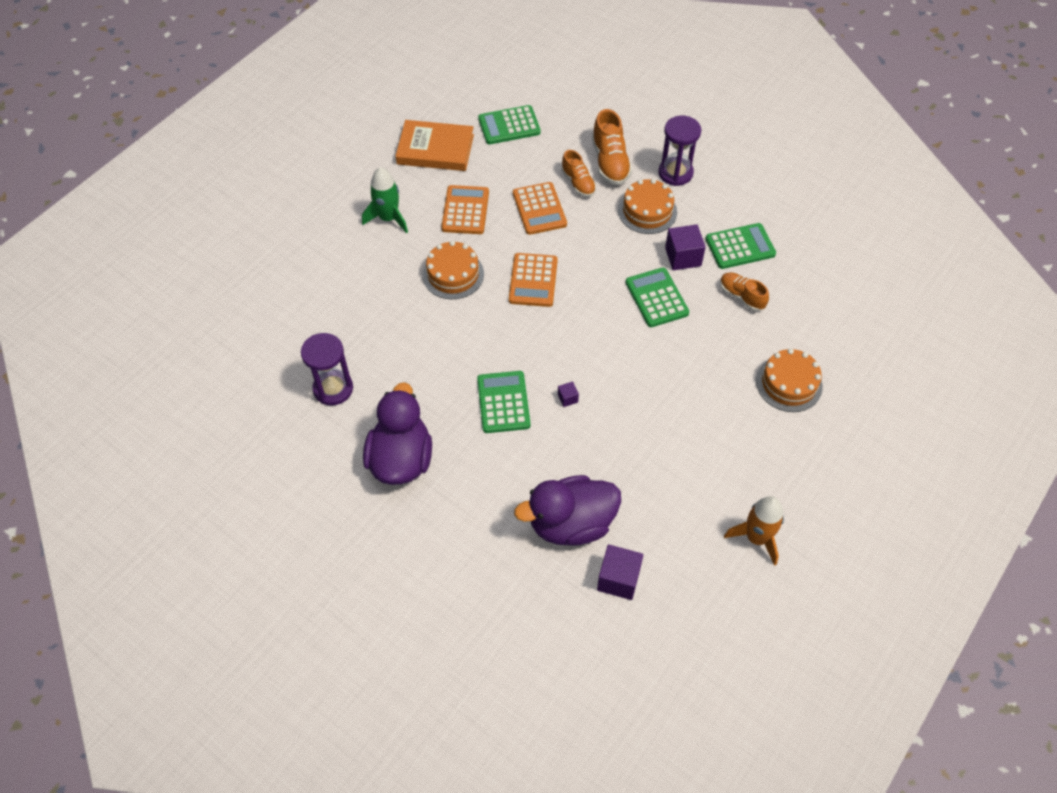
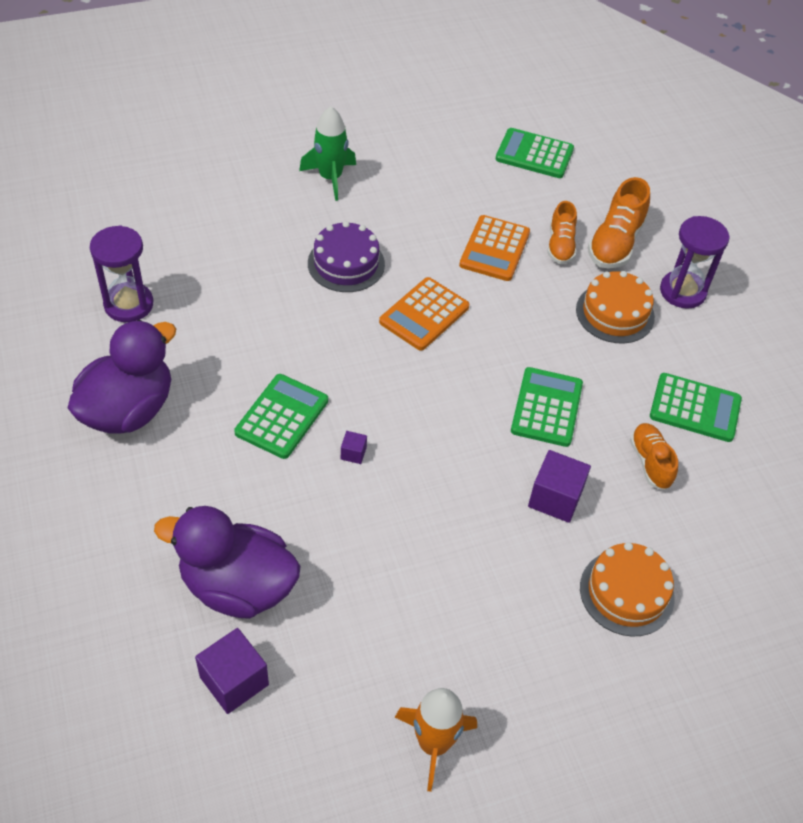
camera: 30 degrees right, 5 degrees down
orange book [396,120,474,171] -> none
orange cake [423,241,484,299] -> purple cake [308,221,385,292]
orange calculator [441,185,489,234] -> none
purple cube [665,224,706,270] -> purple cube moved to [528,450,591,523]

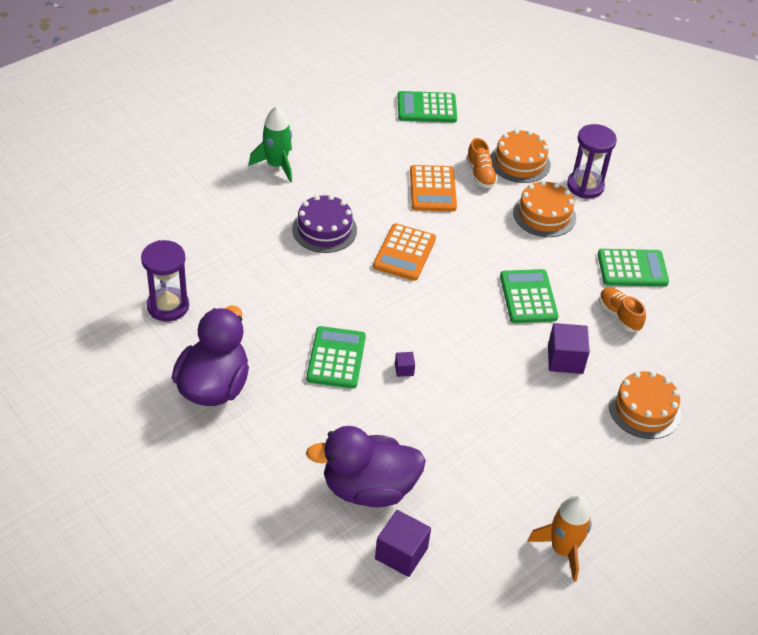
camera: 20 degrees left, 5 degrees down
orange shoe [588,177,650,269] -> orange cake [491,129,550,183]

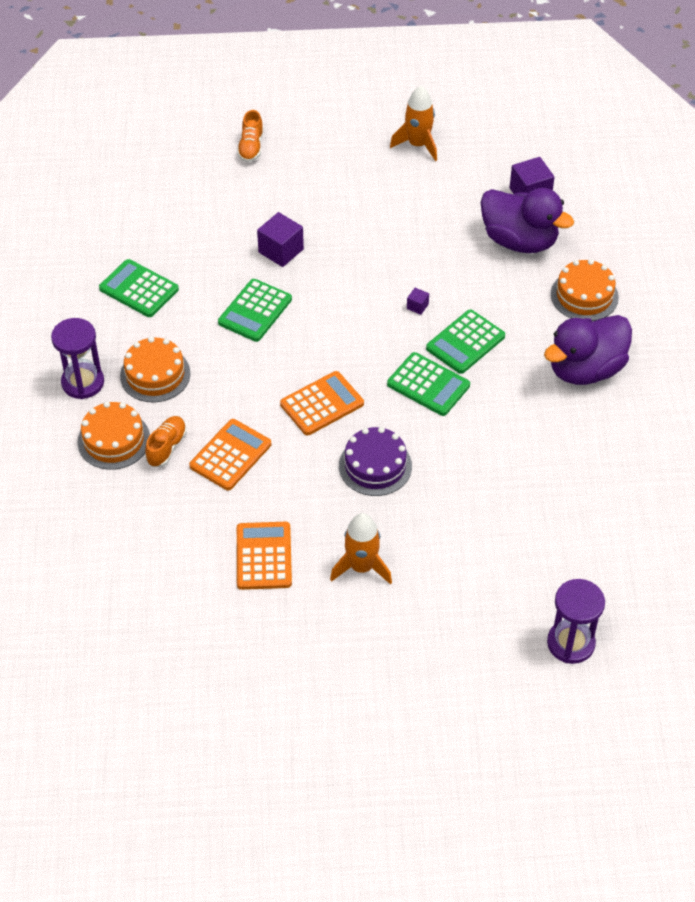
camera: 140 degrees left, 5 degrees up
purple hourglass [141,240,189,322] -> purple hourglass moved to [547,579,605,664]
green rocket [249,106,292,182] -> orange rocket [330,513,392,585]
green calculator [397,91,457,123] -> green calculator moved to [387,352,470,416]
orange shoe [599,287,646,332] -> orange shoe moved to [237,110,264,162]
orange cake [609,371,681,439] -> orange cake moved to [551,259,619,321]
none -> orange calculator [237,522,292,590]

